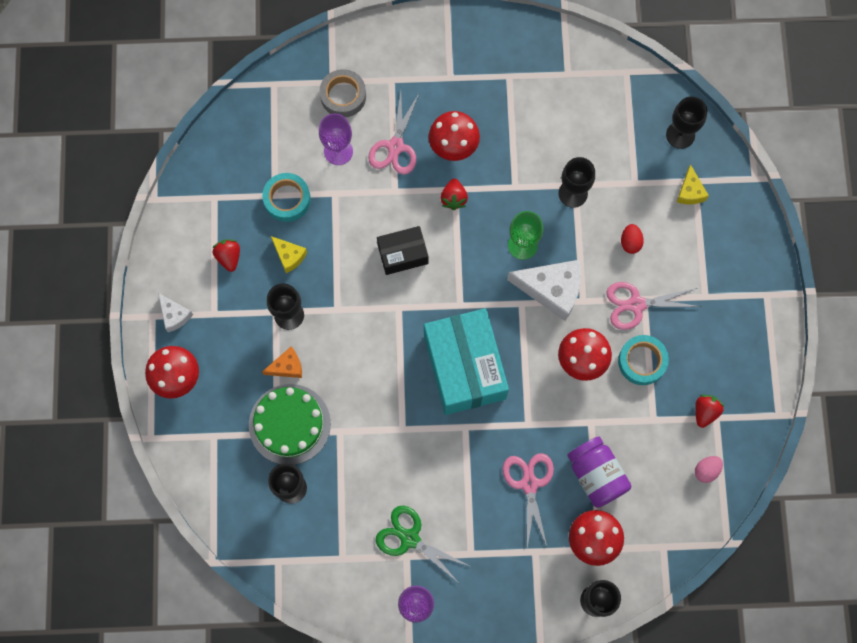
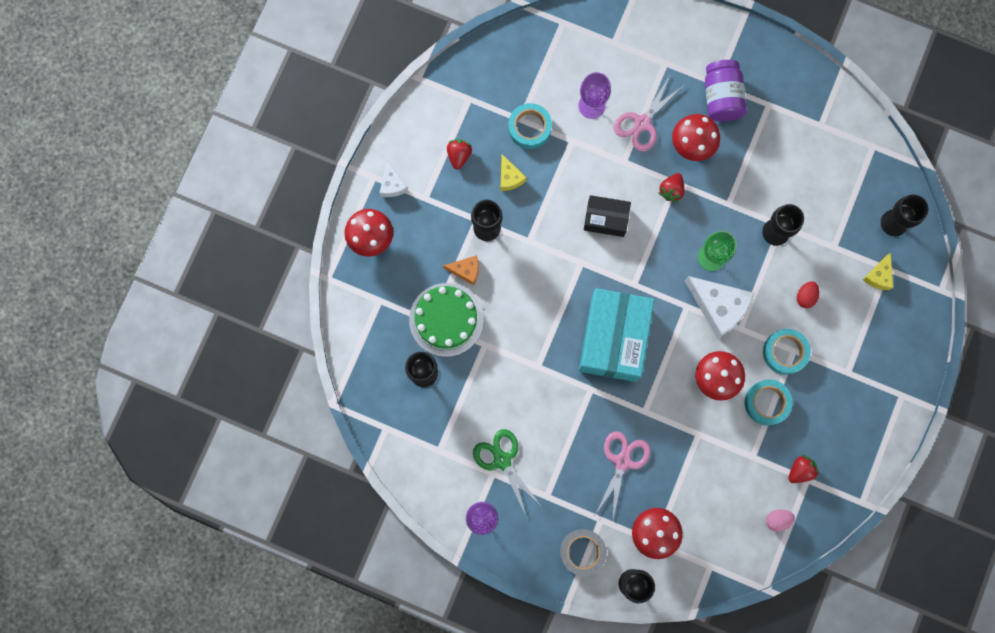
camera: 25 degrees right, 5 degrees up
grey tape [320,69,366,117] -> grey tape moved to [560,529,607,576]
purple jar [568,437,631,508] -> purple jar moved to [705,60,747,121]
pink scissors [606,282,701,330] -> turquoise tape [763,329,811,375]

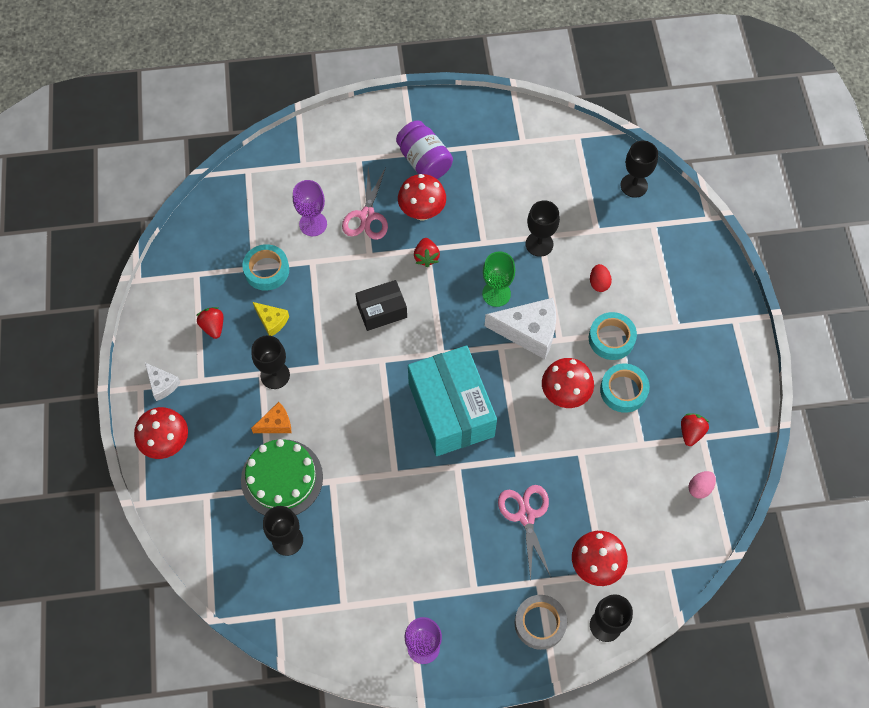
camera: 30 degrees left, 15 degrees down
green scissors [473,429,540,515] -> none
yellow cheese [863,253,893,290] -> none

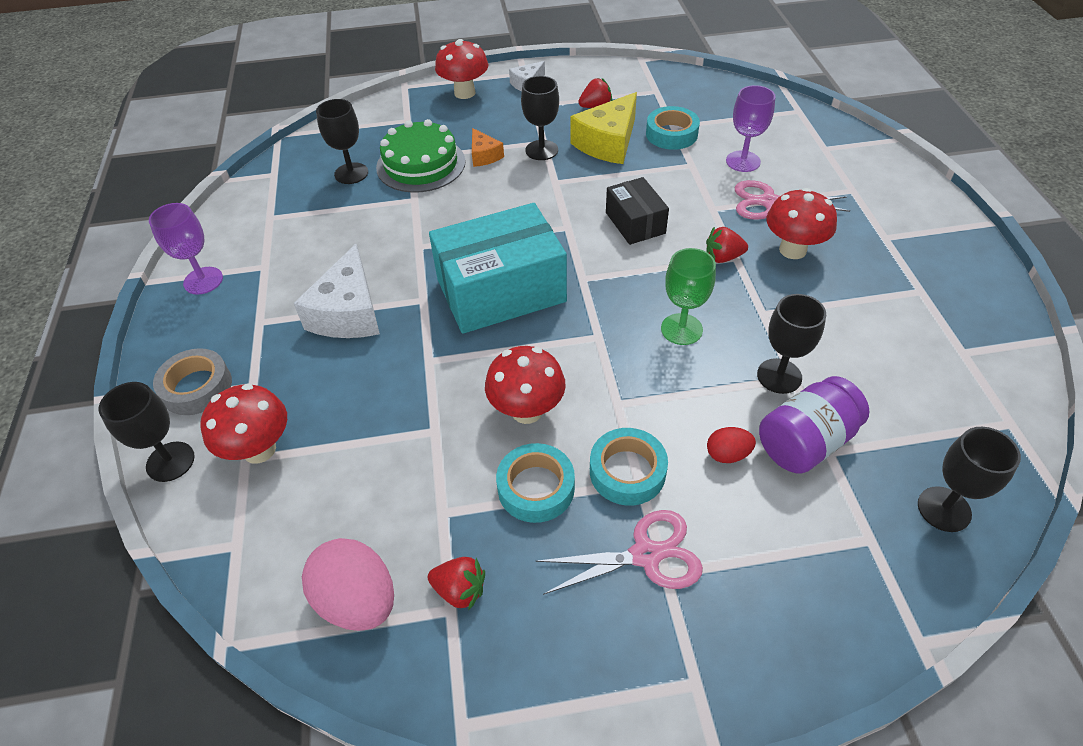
camera: 90 degrees right, 15 degrees down
yellow cheese [253,302,289,336] -> yellow cheese [570,92,637,164], size x1.88
purple jar [396,120,453,179] -> purple jar moved to [759,376,870,474]
white cheese [485,298,556,359] -> white cheese moved to [294,244,380,338]
pink scissors [498,485,551,581] -> pink scissors moved to [535,510,703,595]
pink egg [688,471,716,499] -> pink egg [302,538,394,631], size x1.93

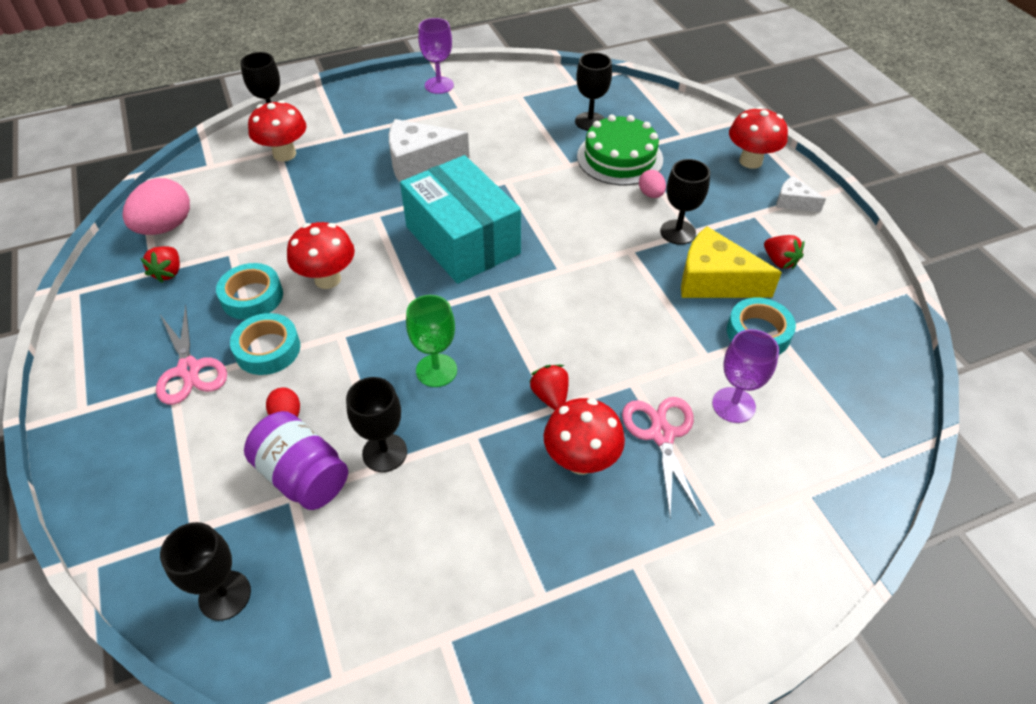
camera: 75 degrees right, 0 degrees up
grey tape [153,348,232,415] -> none
orange cheese [472,128,504,167] -> pink egg [639,170,666,198]
black box [606,177,669,245] -> none

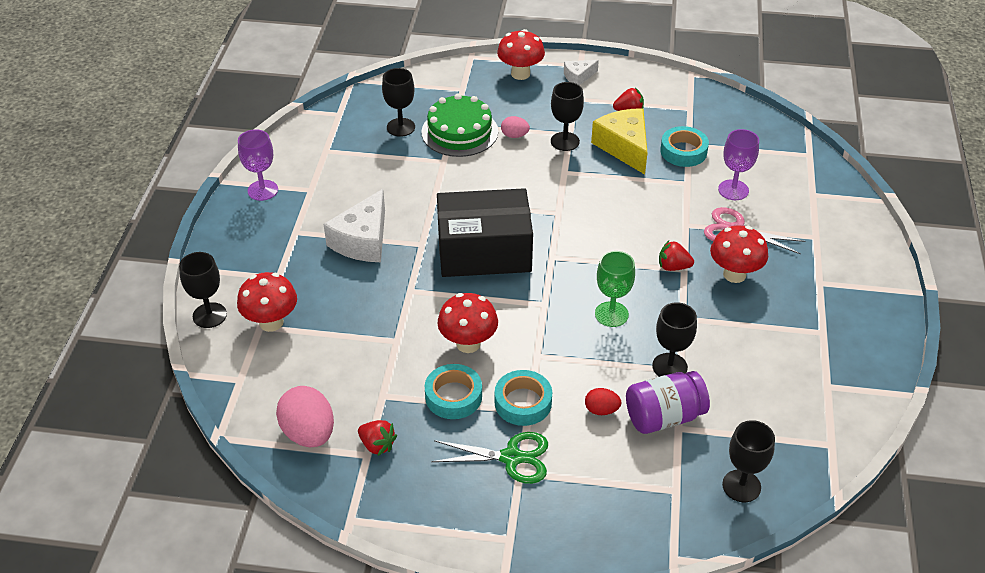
camera: 60 degrees left, 5 degrees down
pink scissors [156,305,227,405] -> green scissors [431,432,548,484]
turquoise box [400,155,521,284] -> black box [437,188,533,277]
yellow cheese [681,226,782,298] -> yellow cheese turned 105 degrees clockwise [591,108,647,175]

